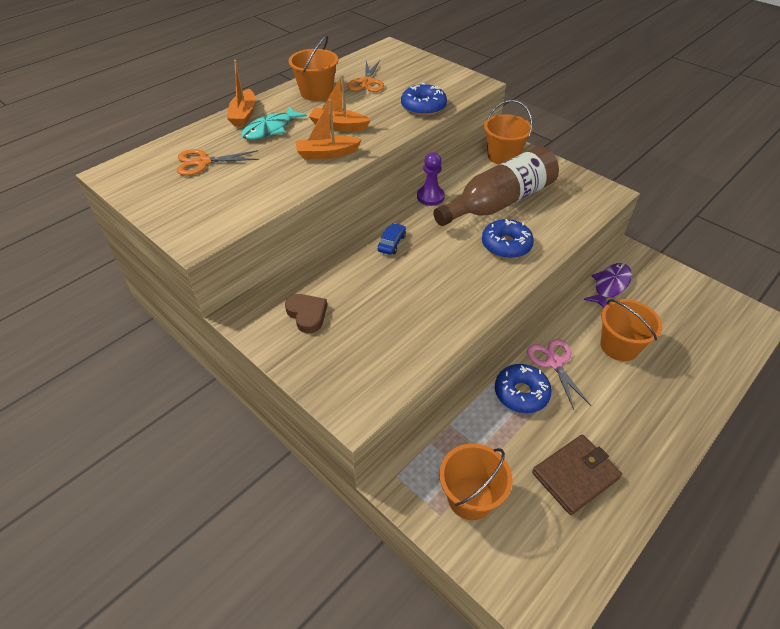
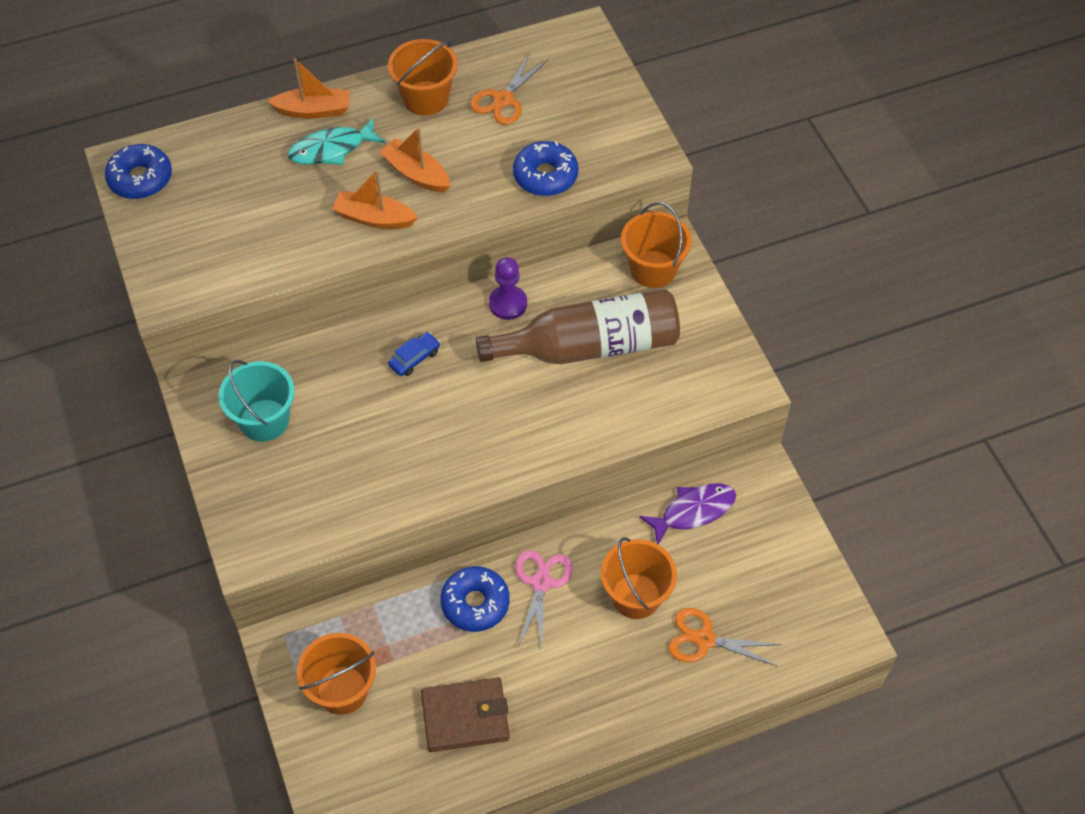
camera: 25 degrees right, 10 degrees up
orange scissors [177,149,259,176] -> orange scissors moved to [669,608,781,667]
orange boat [227,60,256,126] -> orange boat turned 120 degrees counterclockwise [267,58,349,119]
brown heart [285,294,327,333] -> turquoise bucket [218,360,295,442]
blue donut [482,219,534,258] -> blue donut moved to [105,144,172,199]

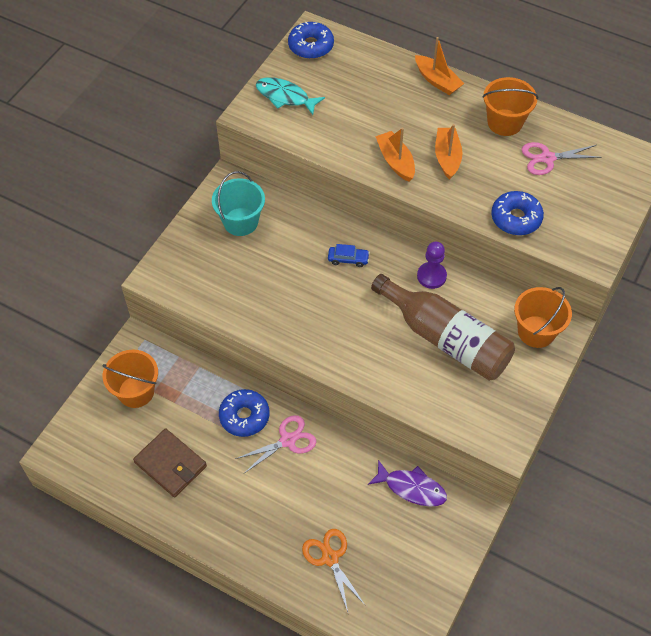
camera: 50 degrees right, 0 degrees up
turquoise fish [288,118,385,165] -> turquoise fish moved to [256,77,325,115]
orange scissors [470,53,548,125] -> pink scissors [521,142,602,175]
orange bucket [601,537,677,619] -> none

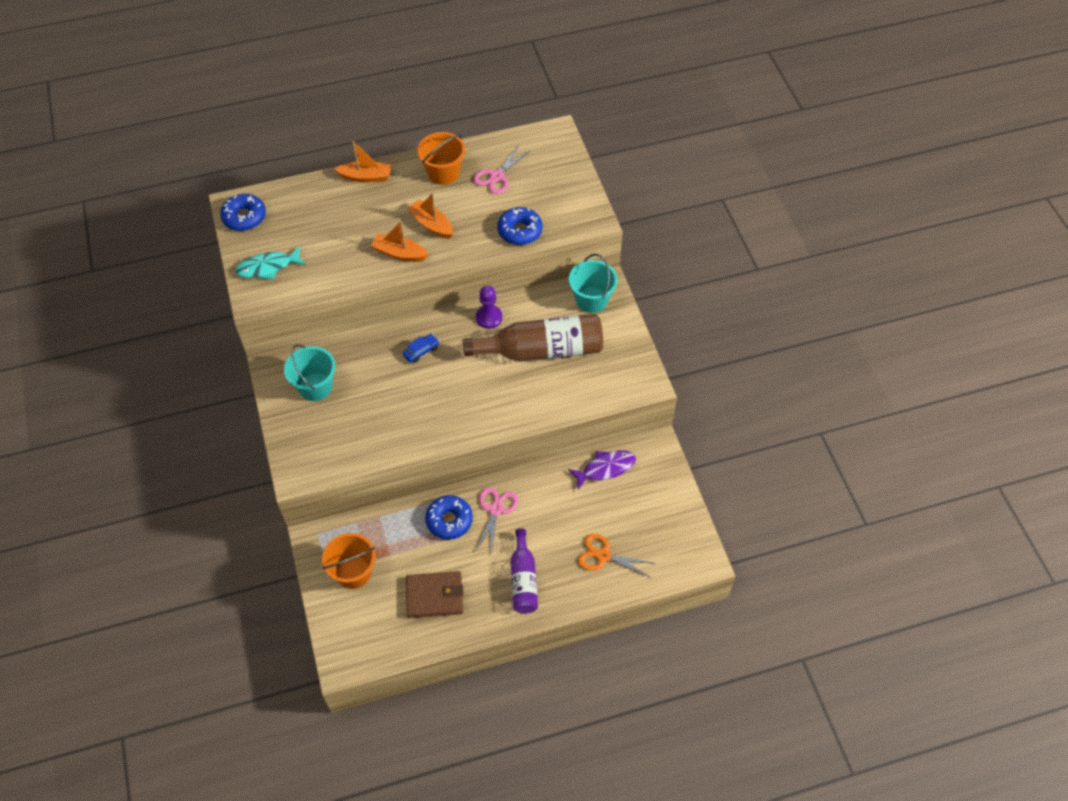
camera: 45 degrees left, 0 degrees up
orange bucket [514,287,572,348] -> turquoise bucket [569,254,618,313]
none -> purple bottle [510,528,538,614]

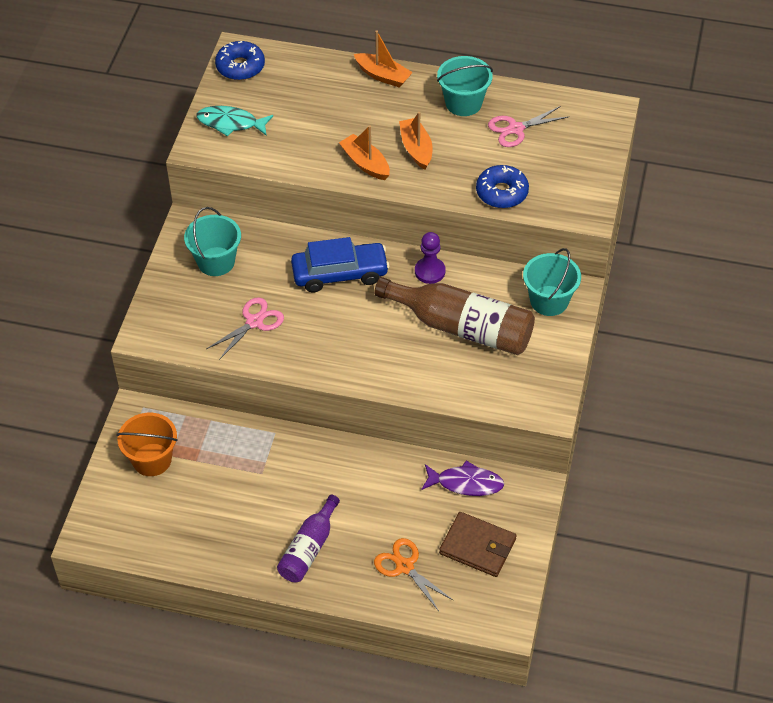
camera: 30 degrees right, 5 degrees down
blue car [402,334,439,363] -> blue car [291,237,389,292], size x2.20
brown wallet [406,571,464,618] -> brown wallet moved to [439,512,516,577]
orange bucket [417,132,465,185] -> turquoise bucket [437,56,493,116]
blue donut [425,495,473,540] -> none
pink scissors [475,487,518,554] -> pink scissors moved to [206,297,284,360]

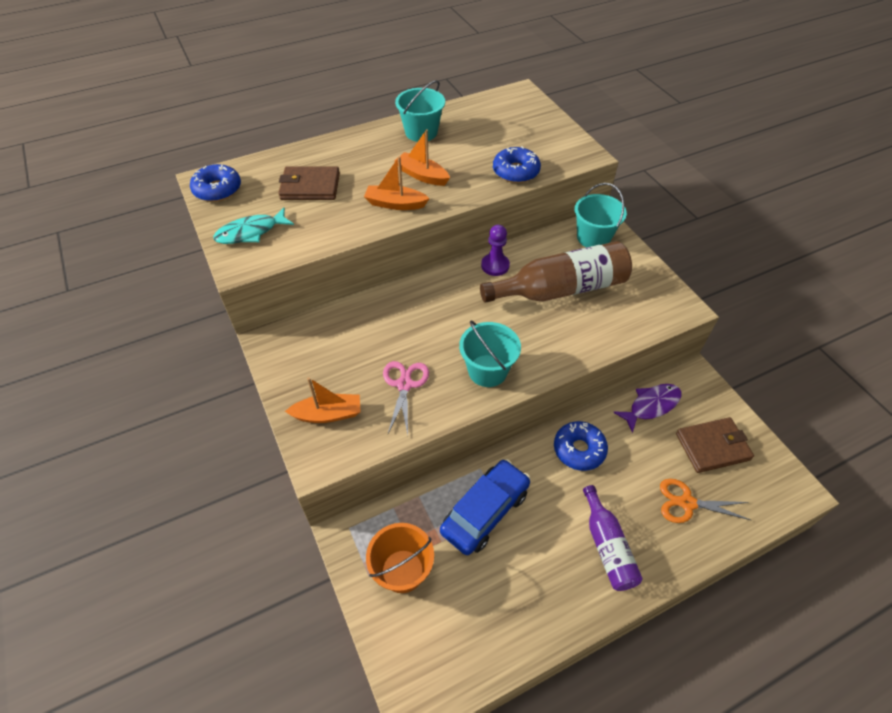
camera: 40 degrees left, 0 degrees up
turquoise bucket [184,207,241,276] -> turquoise bucket moved to [459,320,521,387]
blue car [291,237,389,292] -> blue car moved to [440,459,531,555]
orange boat [354,31,413,88] -> orange boat moved to [285,377,361,423]
pink scissors [488,106,568,147] -> none
none -> brown wallet [278,166,340,200]
none -> blue donut [554,421,608,471]

